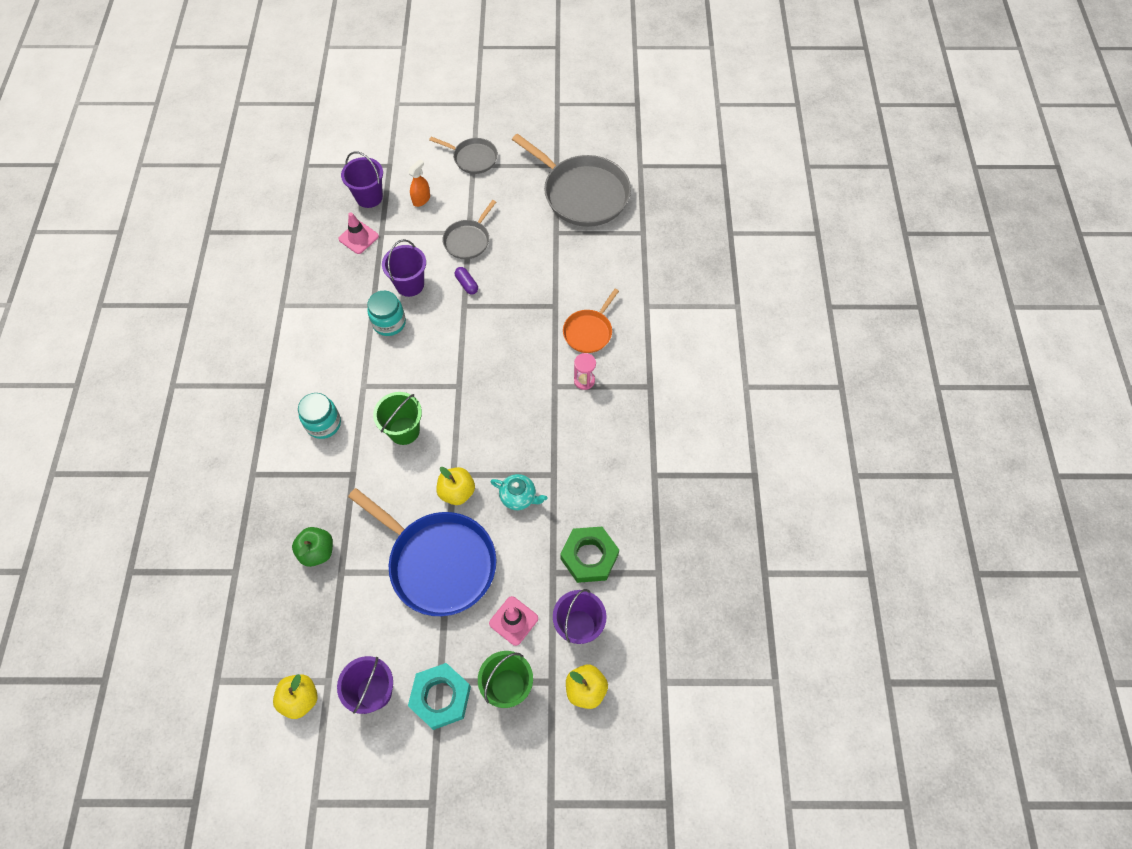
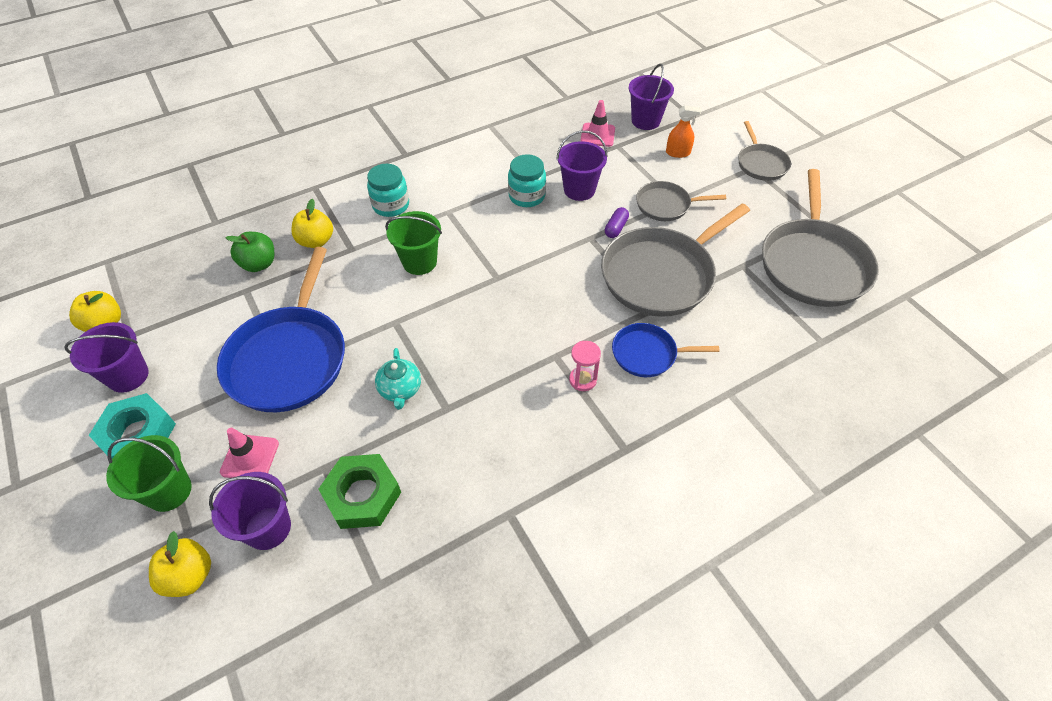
camera: 60 degrees right, 10 degrees down
yellow apple [437,467,475,505] -> yellow apple moved to [291,199,333,248]
orange pan [563,289,619,353] -> blue pan [612,323,719,377]
none -> grey pan [601,204,750,317]

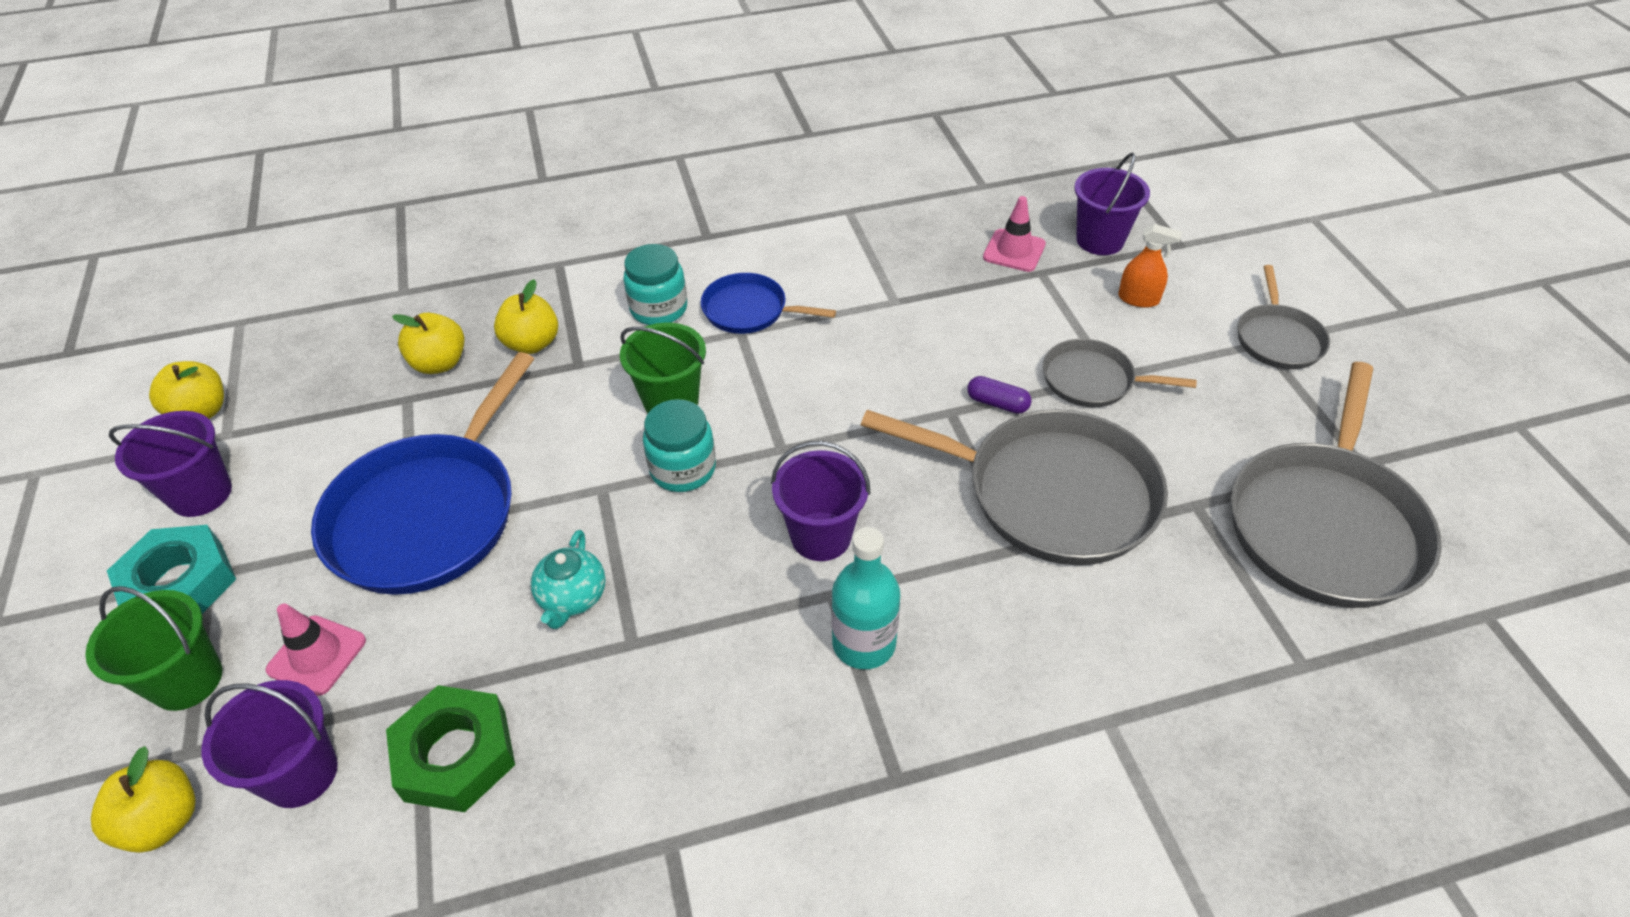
camera: 15 degrees right, 5 degrees down
green apple [226,232,274,272] -> yellow apple [392,313,465,374]
turquoise jar [508,154,546,207] -> turquoise jar moved to [643,399,716,492]
purple bucket [556,130,608,201] -> purple bucket moved to [771,441,870,561]
pink hourglass [569,341,601,391] -> turquoise bottle [831,527,900,669]
grey pan [601,204,750,317] -> grey pan turned 135 degrees counterclockwise [861,409,1168,565]
purple capsule [605,207,629,238] -> purple capsule turned 75 degrees clockwise [967,376,1031,414]
blue pan [612,323,719,377] -> blue pan moved to [701,273,836,334]

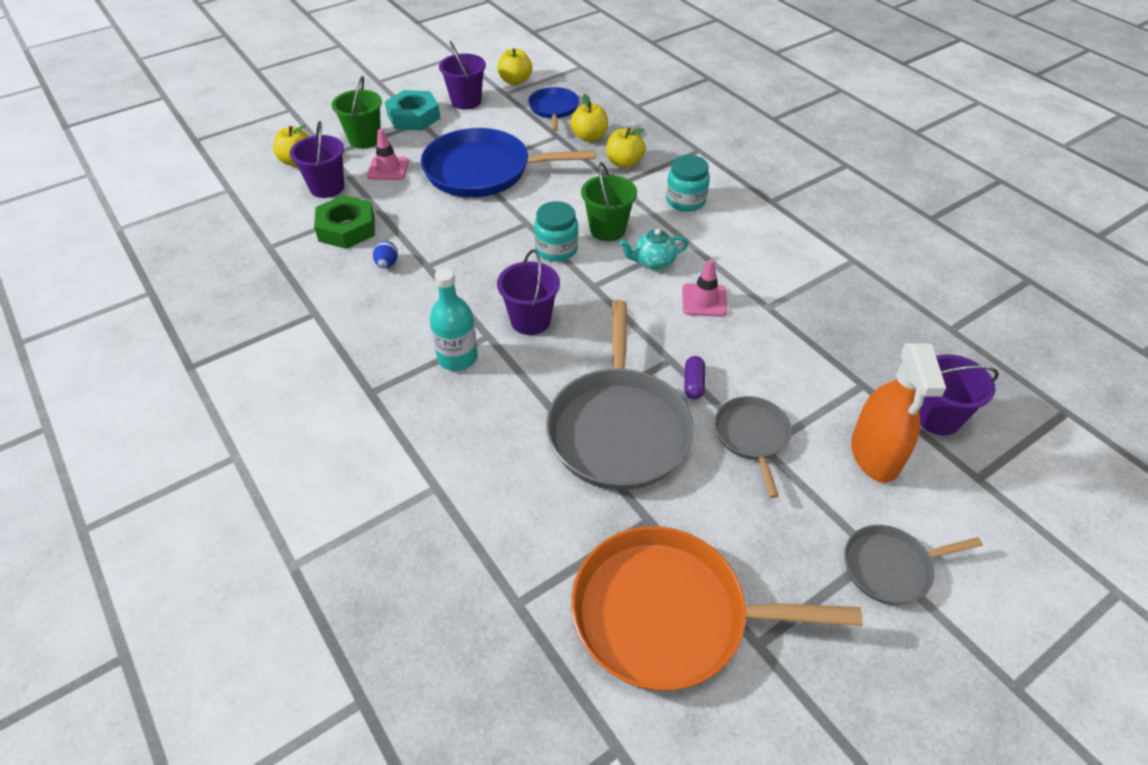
camera: 70 degrees right, 0 degrees up
turquoise teapot [531,530,606,629] -> turquoise teapot moved to [620,229,689,270]
blue pan [701,273,836,334] -> blue pan moved to [528,87,579,131]
pink traffic cone [983,196,1046,272] -> pink traffic cone moved to [682,259,727,317]
orange spray bottle [1118,224,1182,308] -> orange spray bottle [851,343,946,483], size x1.89
grey pan [1230,362,1442,608] -> orange pan [571,526,863,690]
none -> blue egg [373,241,398,268]

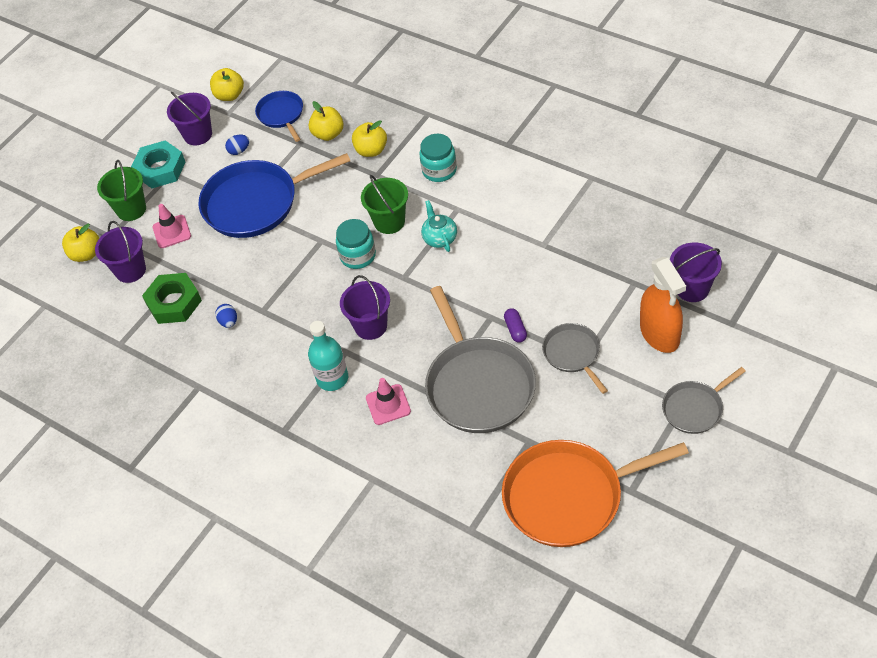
camera: 15 degrees left, 5 degrees up
turquoise teapot [620,229,689,270] -> turquoise teapot turned 105 degrees clockwise [421,200,457,252]
pink traffic cone [682,259,727,317] -> pink traffic cone moved to [366,378,411,425]
none -> blue egg [225,135,249,155]

